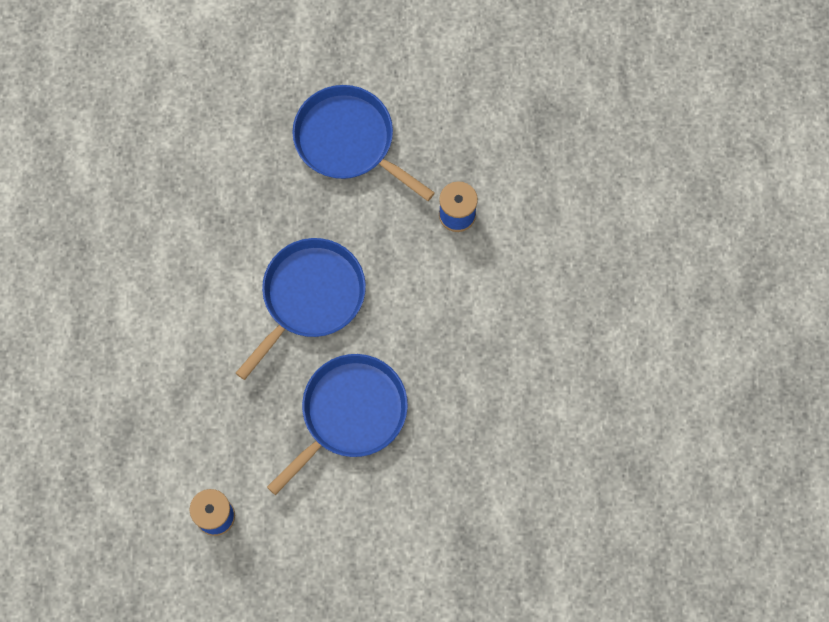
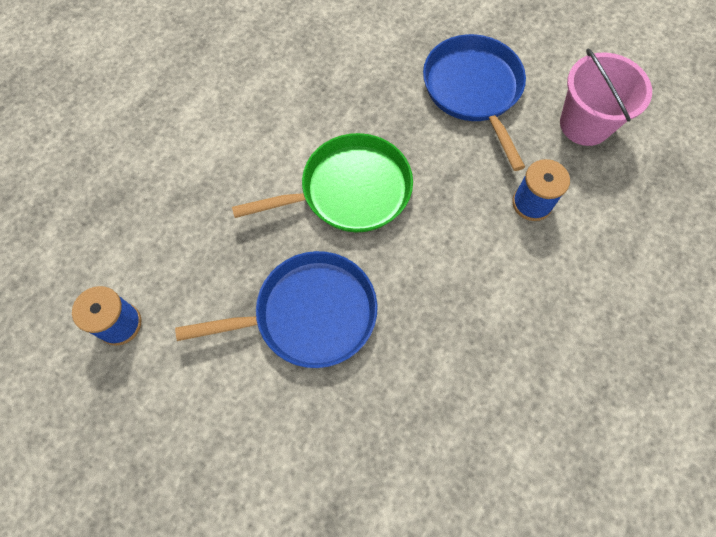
camera: 35 degrees right, 5 degrees down
blue pan [236,238,366,380] -> green pan [232,133,413,232]
none -> pink bucket [560,48,652,146]

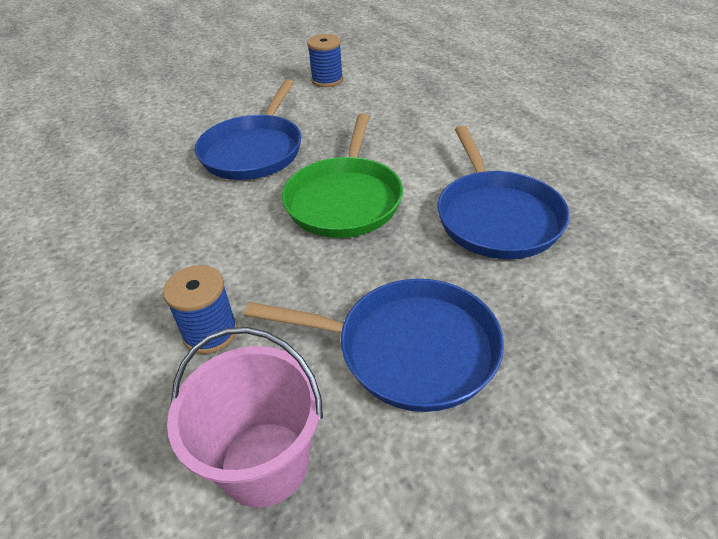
camera: 120 degrees right, 25 degrees down
none -> blue pan [438,126,570,259]

